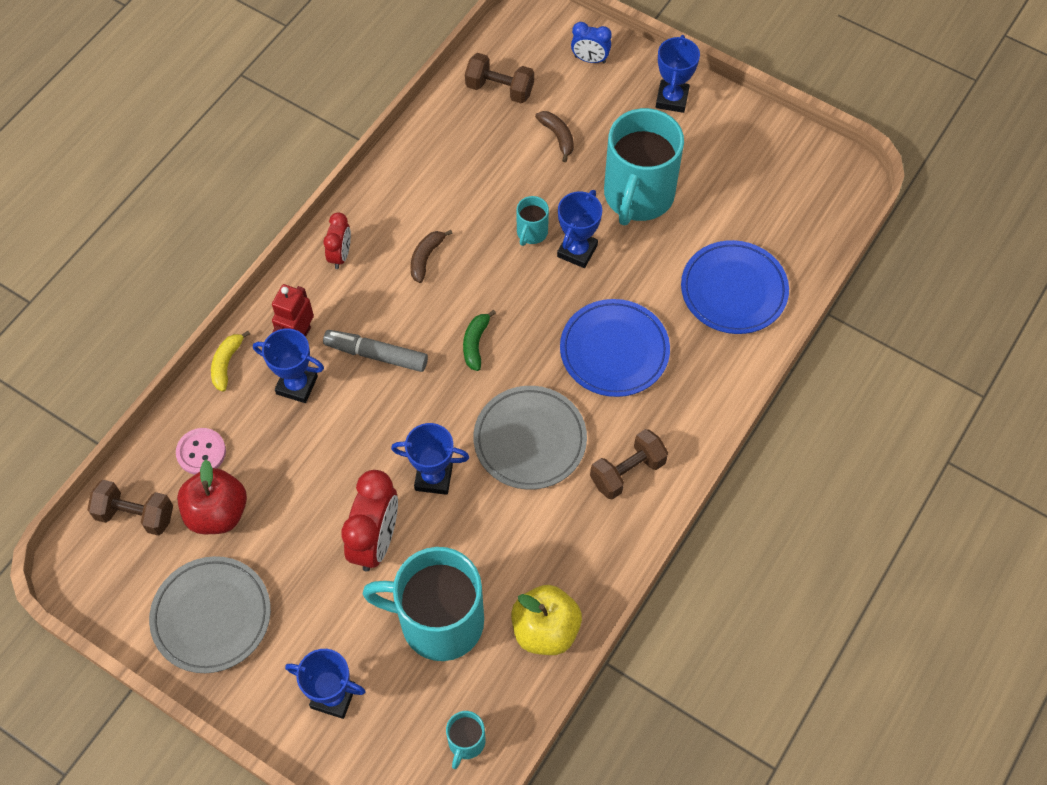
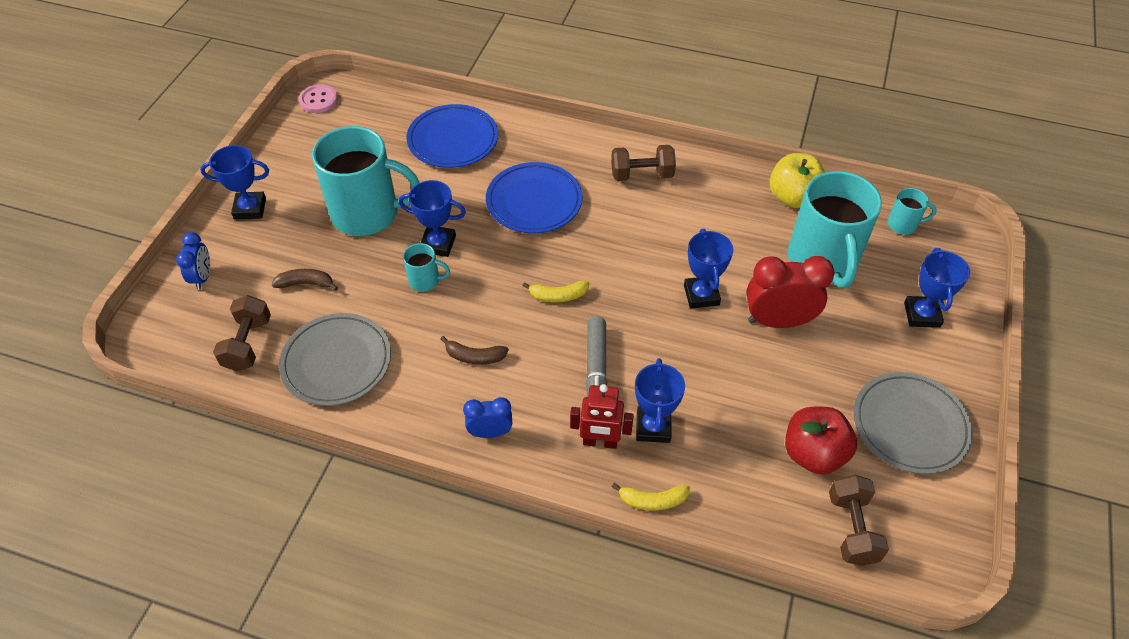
camera: 105 degrees left, 10 degrees down
pink button [176,428,226,475] -> pink button moved to [299,85,338,113]
red clock [323,212,351,269] -> blue clock [463,397,512,438]
green banana [463,310,496,371] -> yellow banana [523,281,589,302]
grey plate [473,386,587,490] -> grey plate moved to [279,313,391,406]
brown banana [535,111,574,162] -> brown banana turned 45 degrees clockwise [271,269,338,291]
brown dumbbell [590,429,668,499] -> brown dumbbell turned 45 degrees counterclockwise [611,145,676,181]

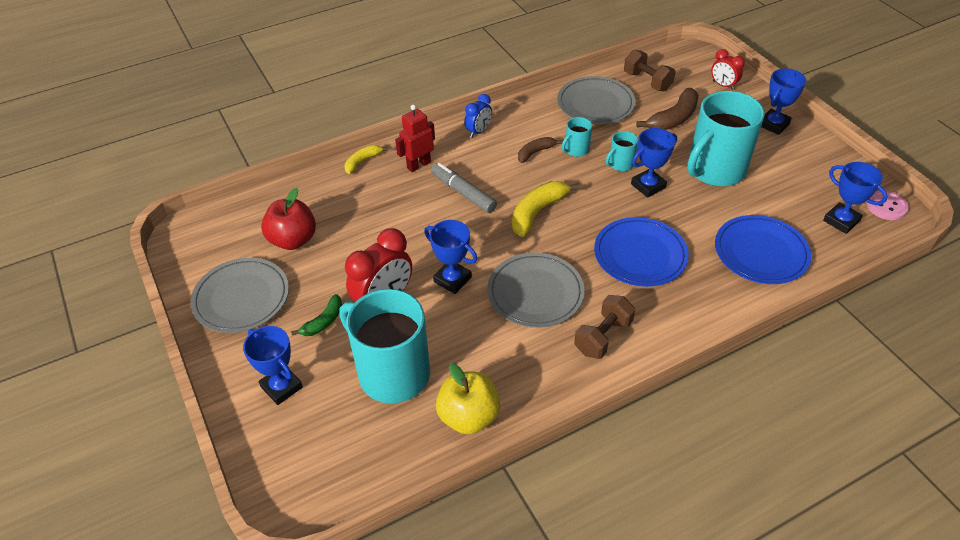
camera: 135 degrees right, 5 degrees down
blue clock [176,232,210,290] -> red clock [711,49,745,90]
brown banana [271,269,338,291] -> brown banana [636,88,699,130], size x1.66
yellow banana [523,281,589,302] -> yellow banana [512,181,580,237], size x1.66
blue trophy [635,358,685,443] -> blue trophy moved to [823,162,888,234]
brown dumbbell [829,474,889,566] -> none
turquoise mug [887,188,937,235] -> turquoise mug moved to [562,117,592,157]
none -> green banana [291,294,342,336]
none -> grey plate [487,253,585,328]

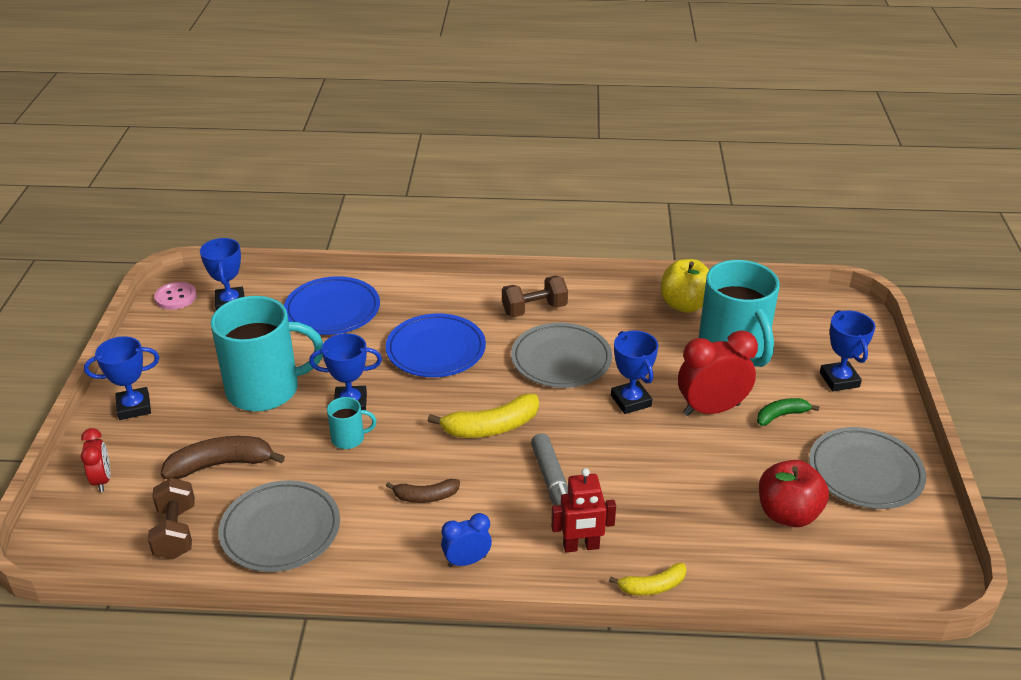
camera: 150 degrees left, 10 degrees down
turquoise mug [562,117,592,157] -> none

